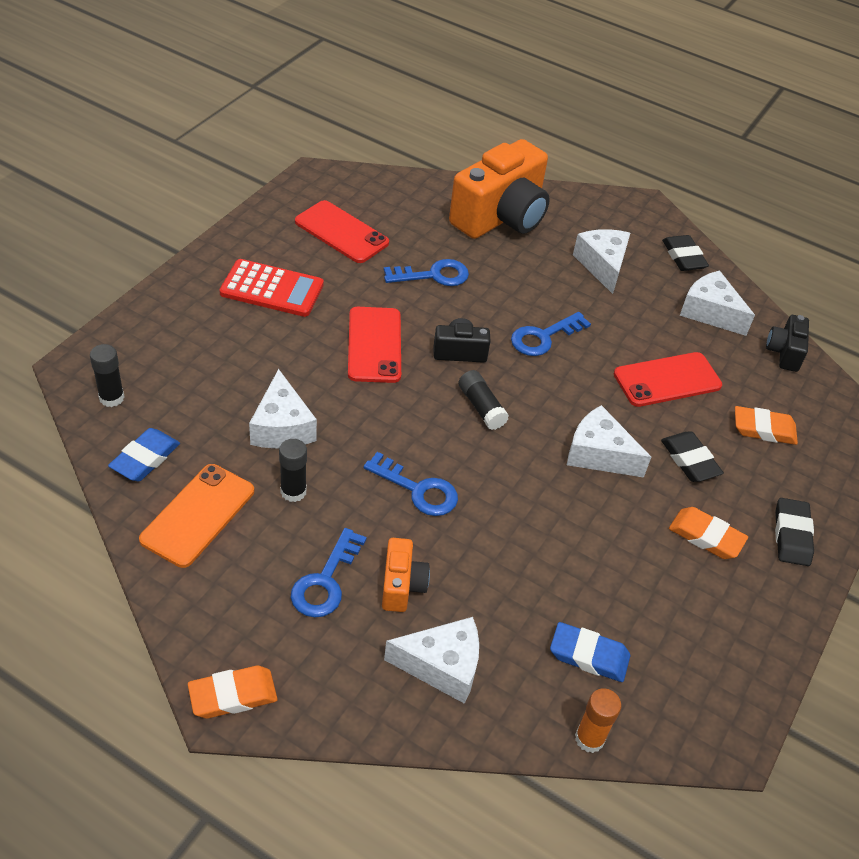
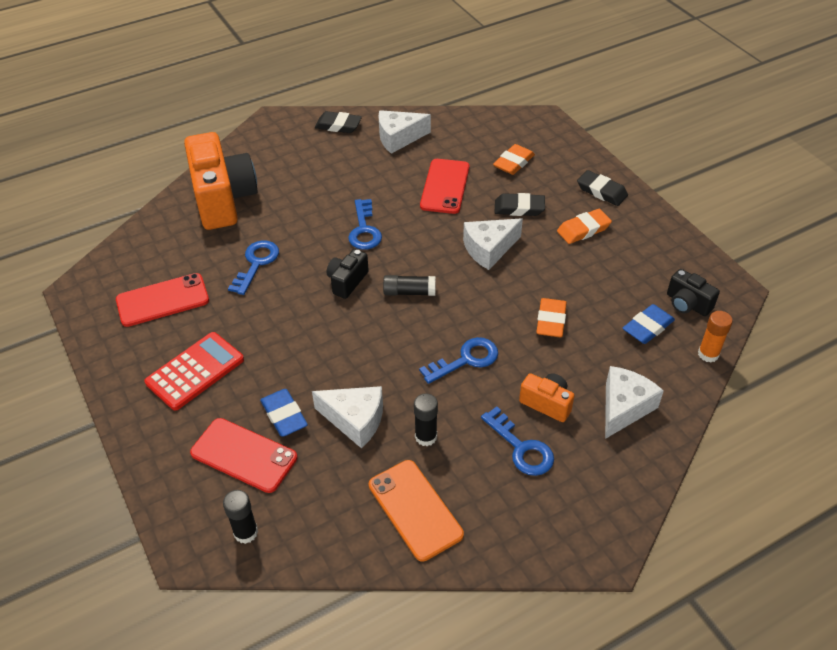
camera: 55 degrees left, 0 degrees up
blue eraser [108,428,180,481] -> blue eraser moved to [260,389,308,437]
orange eraser [188,666,278,718] -> orange eraser moved to [536,298,567,337]
red phone [348,307,401,383] -> red phone moved to [190,418,298,493]
white cheese [573,229,630,294] -> none
black camera [766,315,809,372] -> black camera moved to [667,269,720,316]

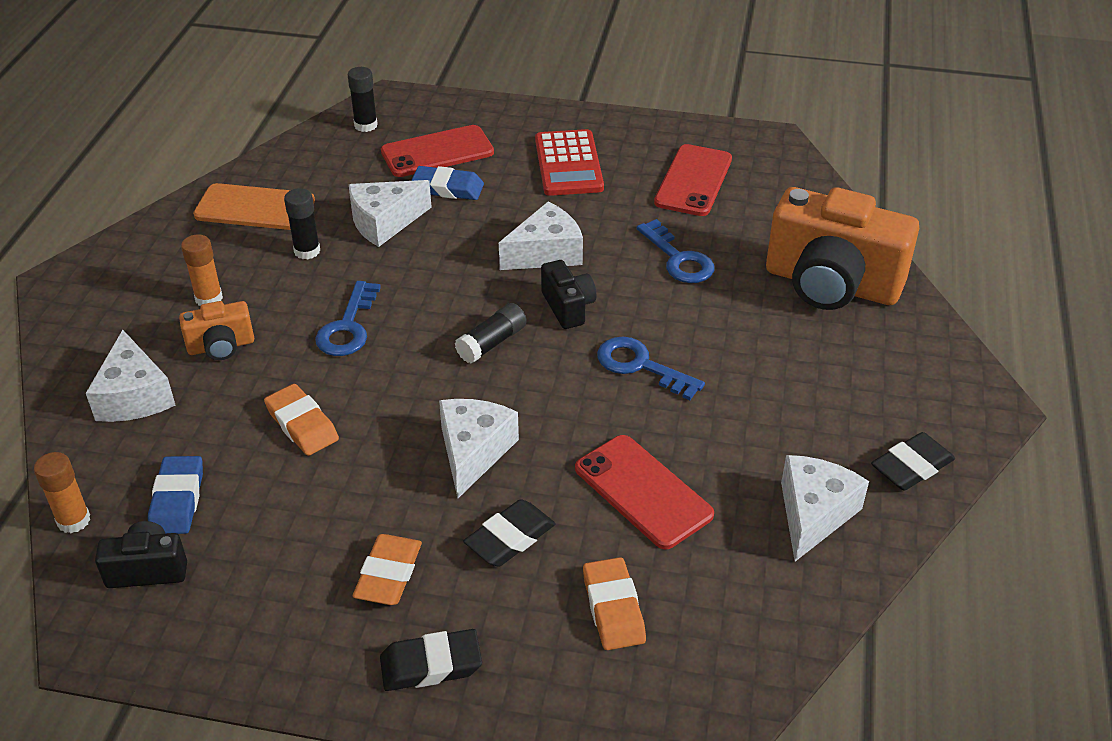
camera: 130 degrees right, 5 degrees down
blue key [481,406,554,476] -> orange glue stick [181,235,223,306]
none -> white cheese [499,202,583,270]

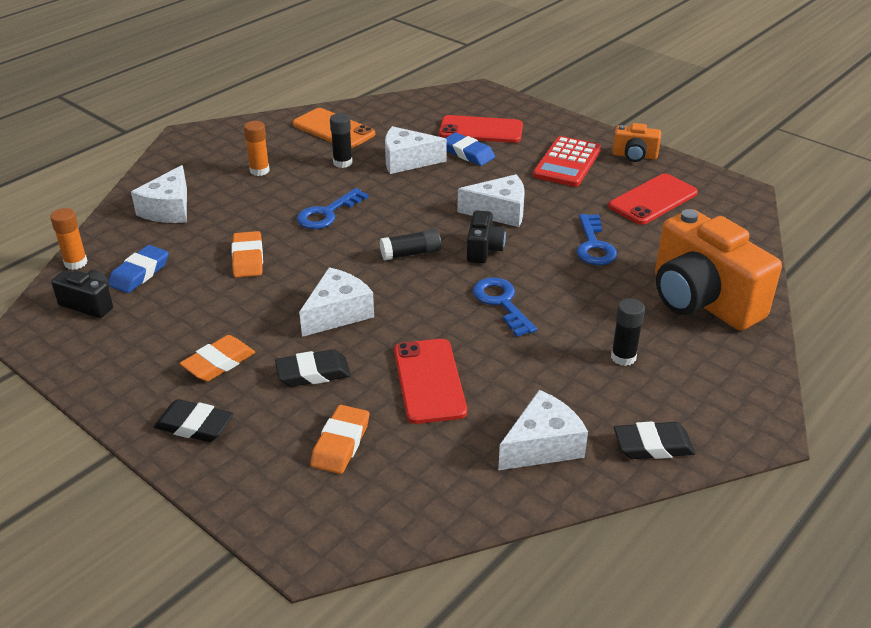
camera: 30 degrees right, 5 degrees down
orange camera [179,301,254,360] -> orange camera moved to [612,123,661,162]
black glue stick [348,67,378,132] -> black glue stick moved to [611,298,645,366]

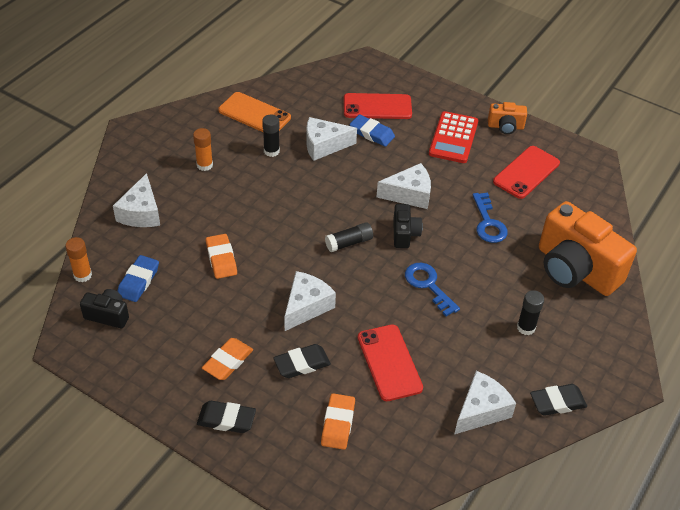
camera: 10 degrees left, 10 degrees up
blue key [297,188,369,229] -> none

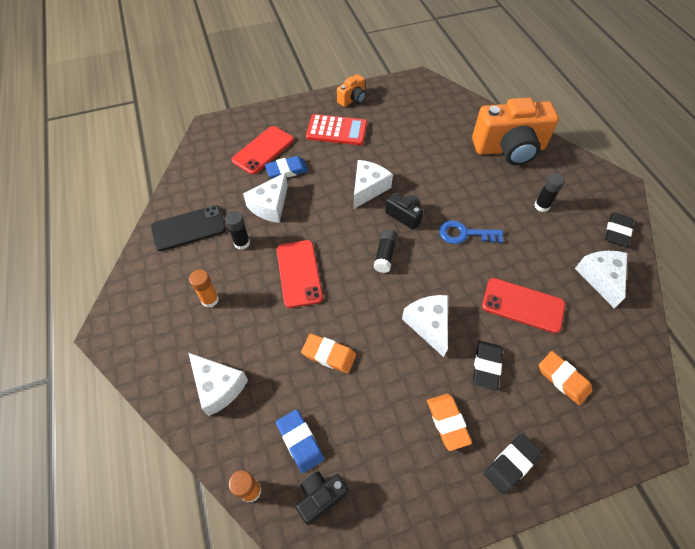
camera: 50 degrees left, 10 degrees up
orange phone [218,92,291,132] -> black phone [151,205,226,251]
red calculator [429,111,478,163] -> red calculator turned 45 degrees counterclockwise [306,114,367,145]
blue key [473,192,508,243] -> none
red phone [493,146,560,199] -> red phone moved to [277,240,323,308]

